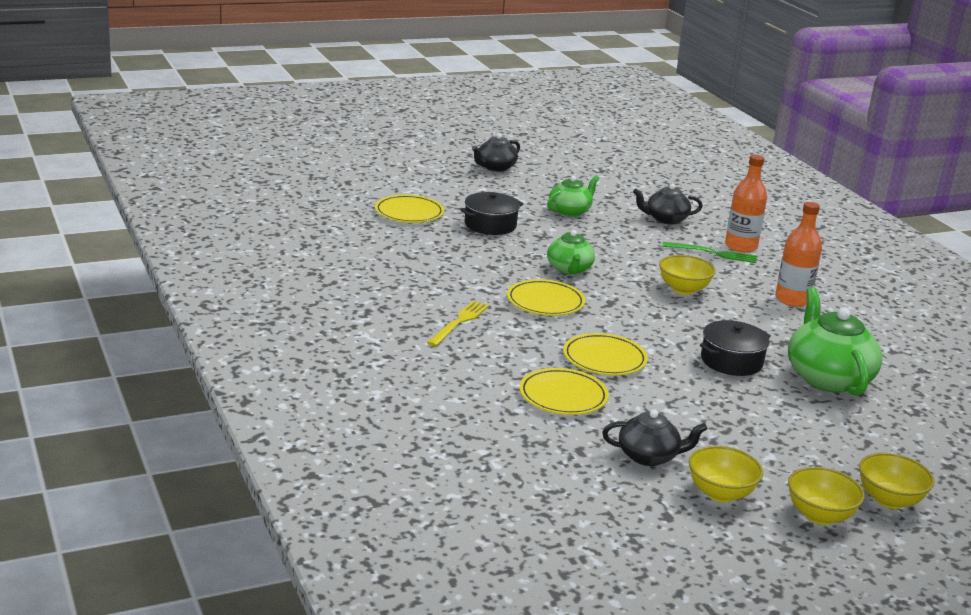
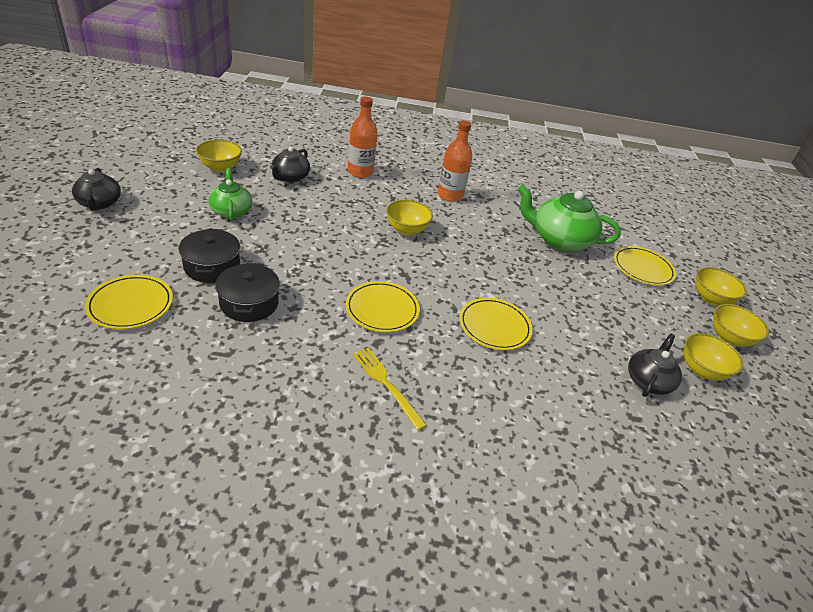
camera: 65 degrees left, 15 degrees up
yellow plate [519,368,609,415] -> yellow plate moved to [614,246,676,286]
green teapot [547,230,595,275] -> none
green fork [662,242,757,263] -> none
black pot [700,320,771,376] -> black pot moved to [215,262,280,322]
none -> yellow bowl [196,140,242,172]

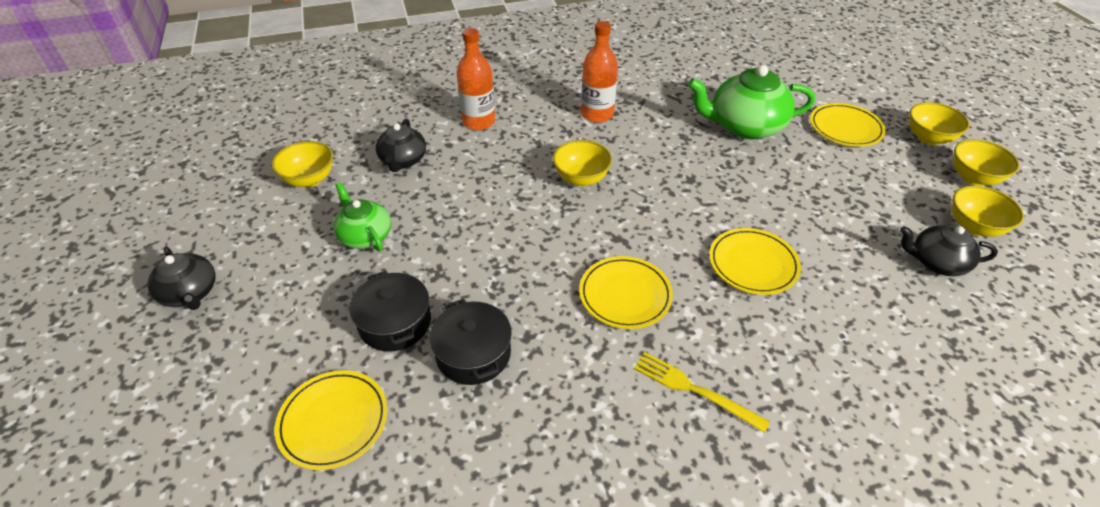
camera: 15 degrees left, 5 degrees up
black teapot [628,334,682,397] -> black teapot turned 90 degrees counterclockwise [900,225,998,276]

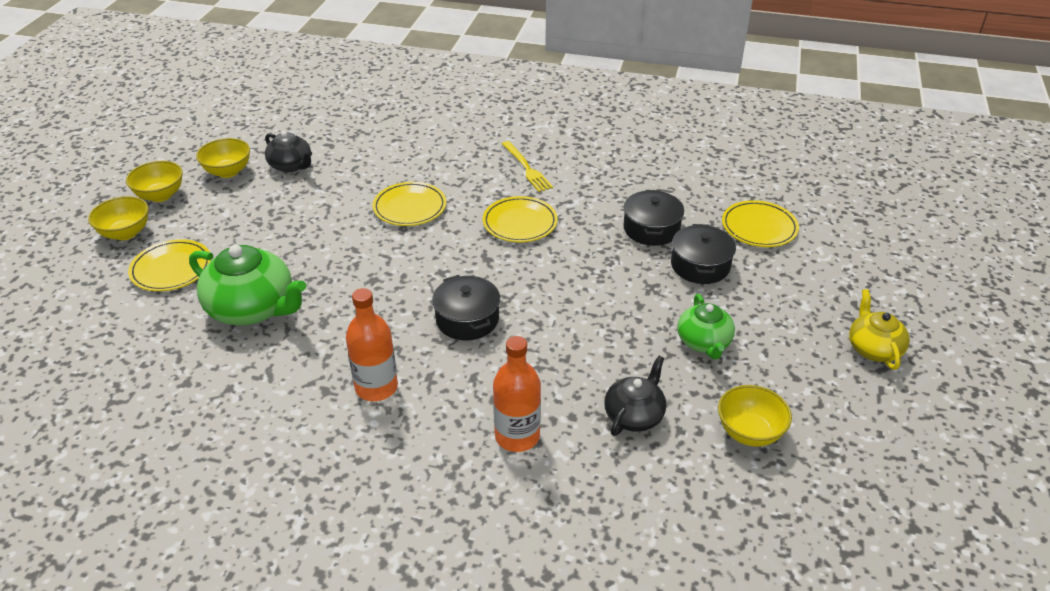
camera: 150 degrees left, 5 degrees down
black teapot [147,247,215,310] -> yellow teapot [849,289,910,370]
yellow bowl [553,140,612,186] -> black pot [432,275,500,340]

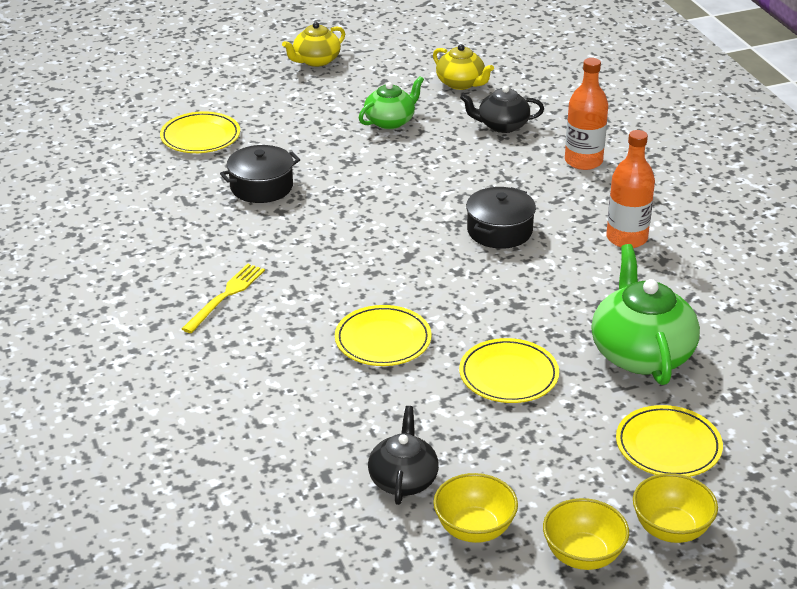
camera: 125 degrees left, 5 degrees down
yellow plate [483,196,558,242] -> yellow plate moved to [459,338,559,403]
black pot [671,224,736,284] -> none
yellow bowl [718,385,792,447] -> yellow teapot [433,44,494,90]

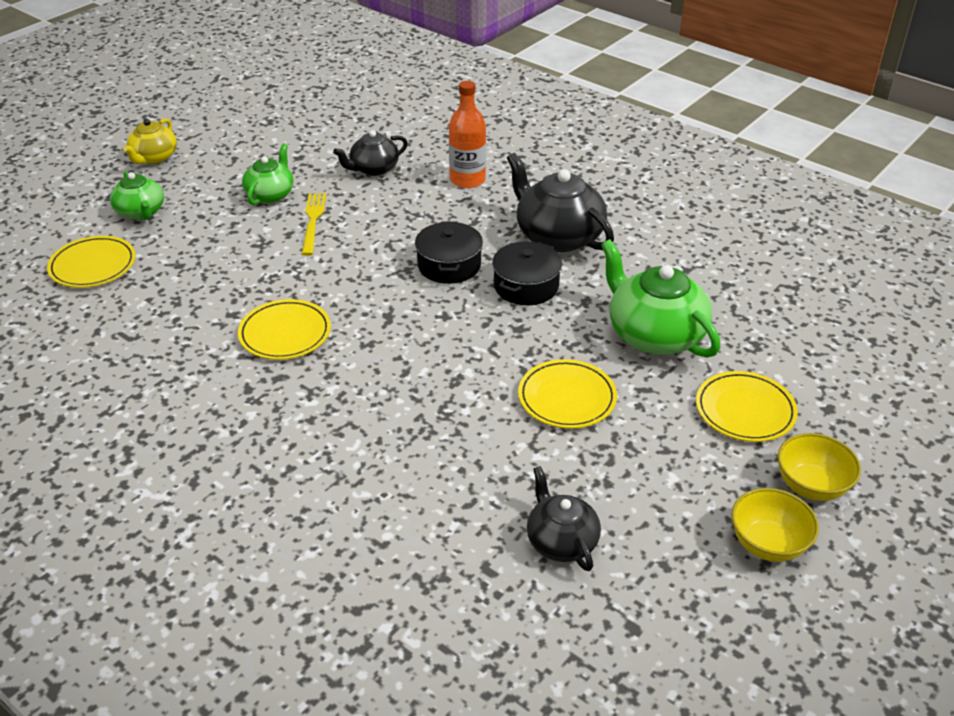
camera: 30 degrees left, 5 degrees up
yellow fork [182,264,265,333] -> yellow fork moved to [302,193,326,256]
black pot [220,145,300,203] -> black pot moved to [492,242,562,305]
yellow plate [335,305,432,366] -> yellow plate moved to [238,299,331,360]
yellow teapot [433,44,494,90] -> none
yellow bowl [433,473,518,543] -> none
orange bottle [606,130,655,248] -> black teapot [507,153,614,252]
none -> green teapot [110,171,164,220]

